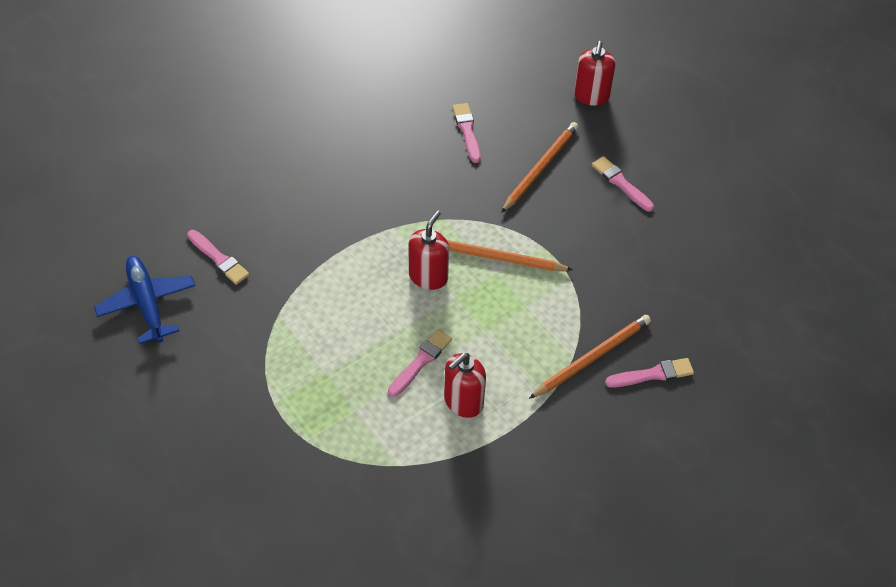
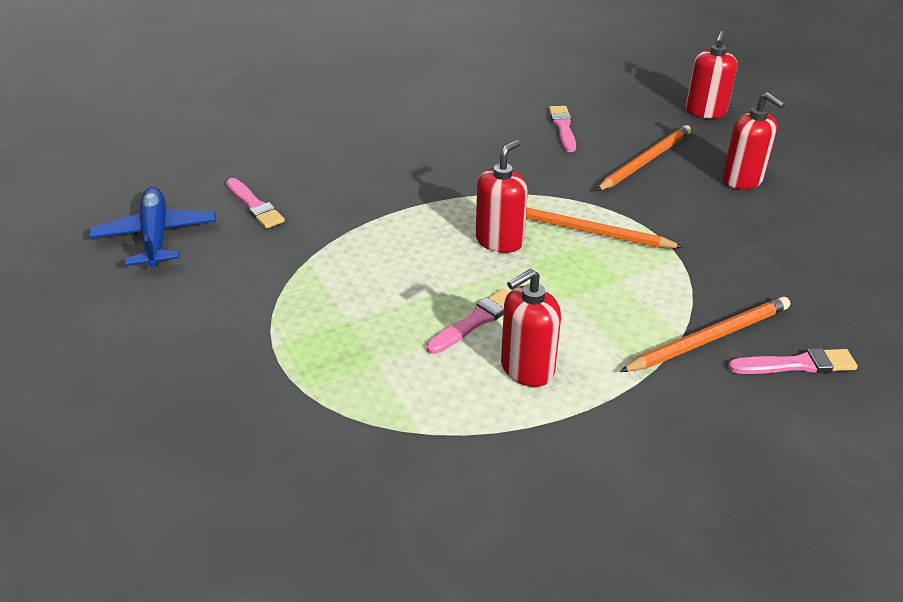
camera: 10 degrees right, 15 degrees down
pink brush [592,156,654,211] -> red soap dispenser [722,92,785,189]

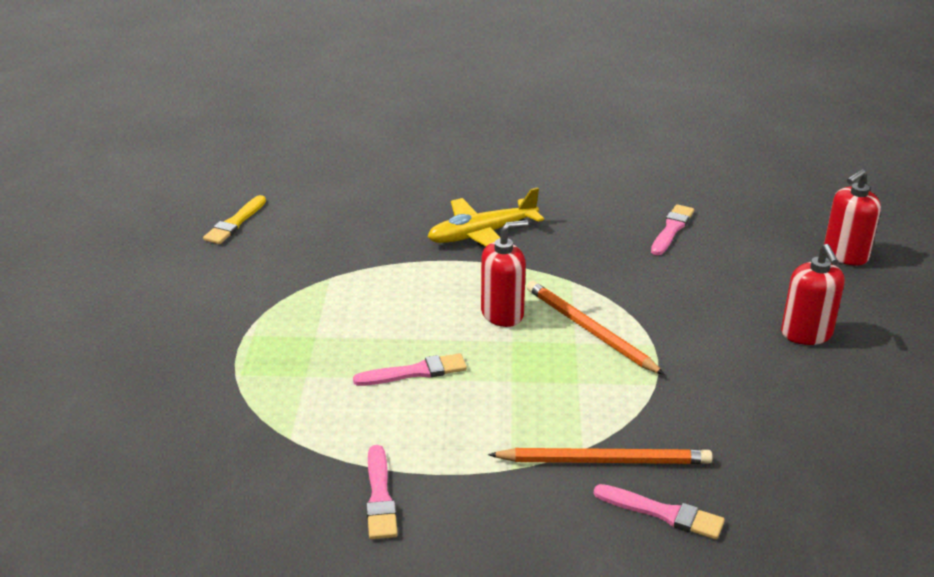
camera: 30 degrees right, 5 degrees down
blue plane [89,187,216,268] -> yellow brush [203,195,266,244]
pink brush [226,178,285,229] -> pink brush moved to [366,445,398,539]
red soap dispenser [501,269,561,387] -> none
orange pencil [596,125,691,191] -> none
none -> yellow plane [427,187,544,247]

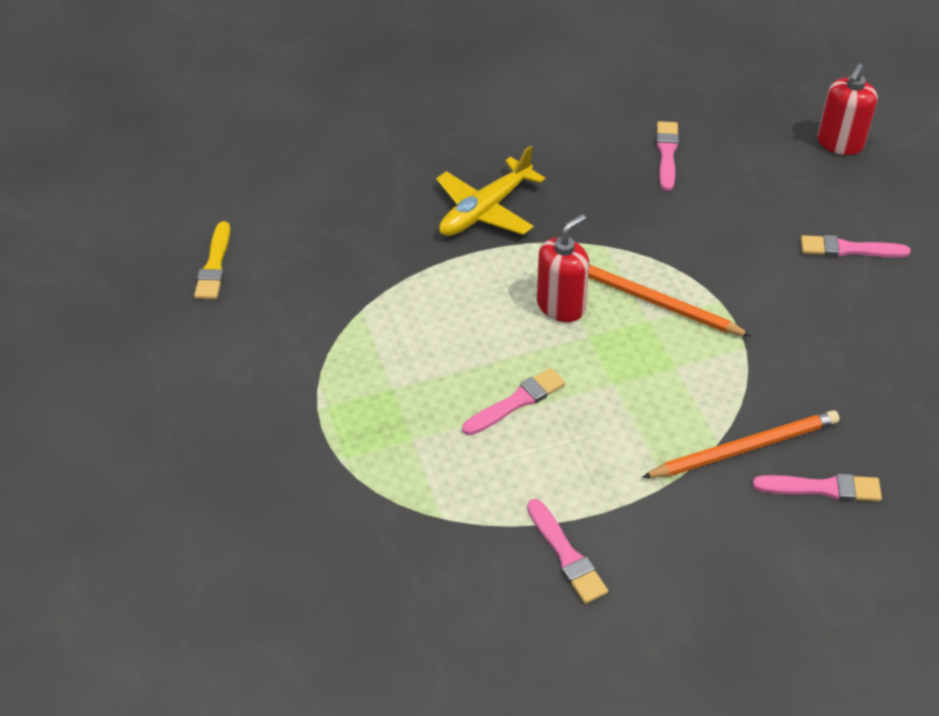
camera: 20 degrees left, 15 degrees up
red soap dispenser [781,244,845,345] -> pink brush [801,235,911,258]

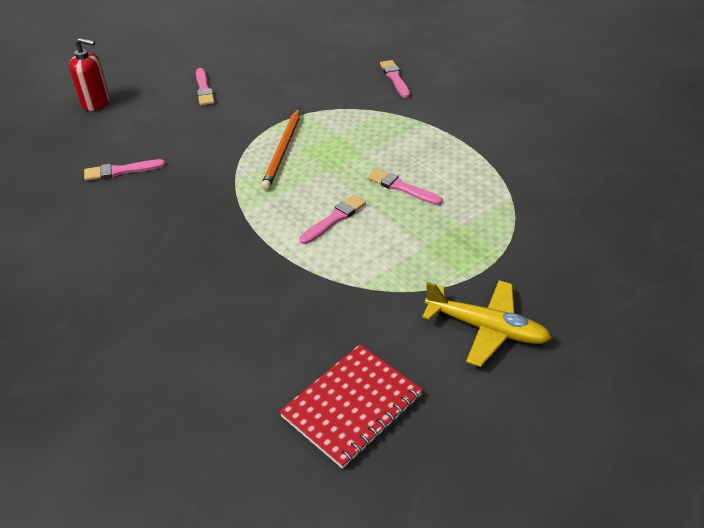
camera: 110 degrees left, 5 degrees down
yellow brush [194,221,230,299] -> red notebook [279,344,423,469]
yellow plane [436,145,545,236] -> yellow plane moved to [422,281,551,367]
pink brush [527,499,608,604] -> pink brush moved to [299,195,366,244]
red soap dispenser [537,214,589,322] -> none
orange pencil [642,410,839,478] -> none

